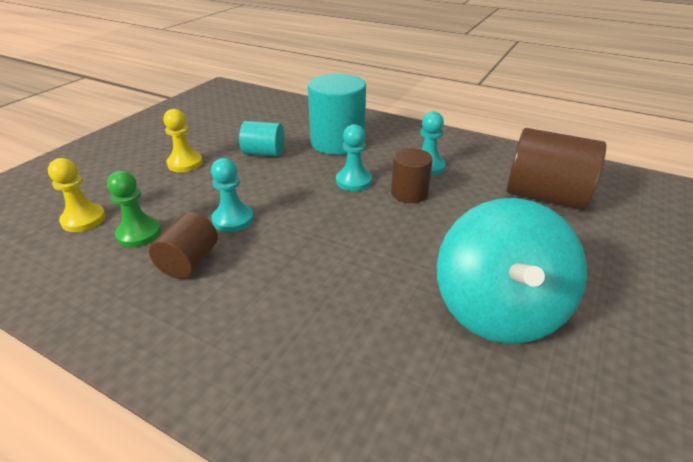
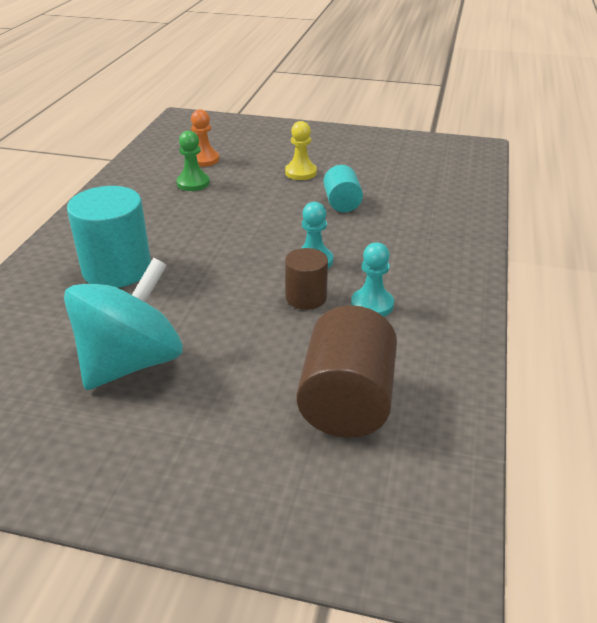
camera: 75 degrees right, 0 degrees up
yellow pawn [48,158,106,232] -> orange pawn [191,109,219,167]
brown cylinder [149,212,218,279] -> none
turquoise pawn [211,158,254,232] -> none
turquoise cylinder [308,74,366,155] -> turquoise cylinder moved to [67,186,151,288]
turquoise spinning top [437,198,587,344] -> turquoise spinning top turned 135 degrees clockwise [64,258,183,390]

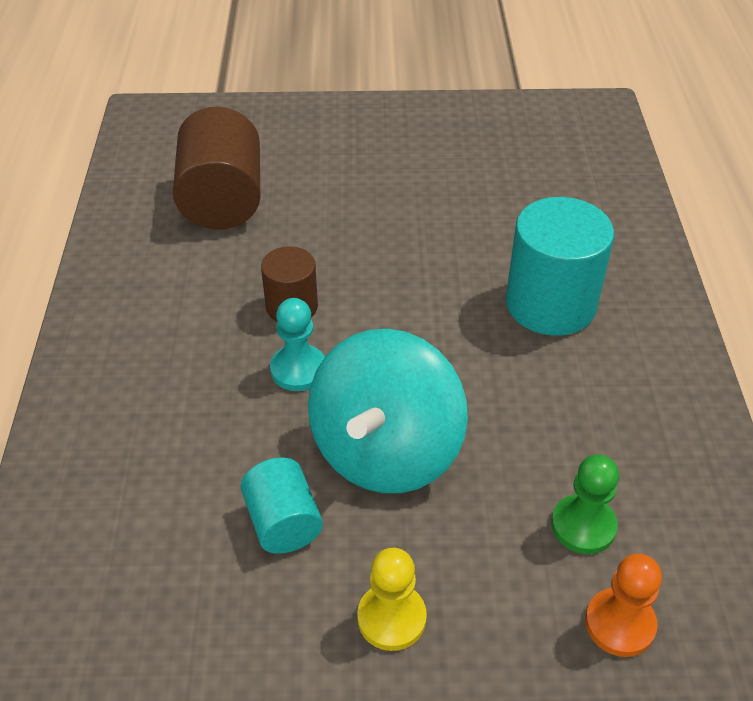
camera: 165 degrees right, 10 degrees up
turquoise spinning top [64,258,183,390] -> turquoise spinning top moved to [308,329,468,493]
turquoise pawn [351,242,394,317] -> none

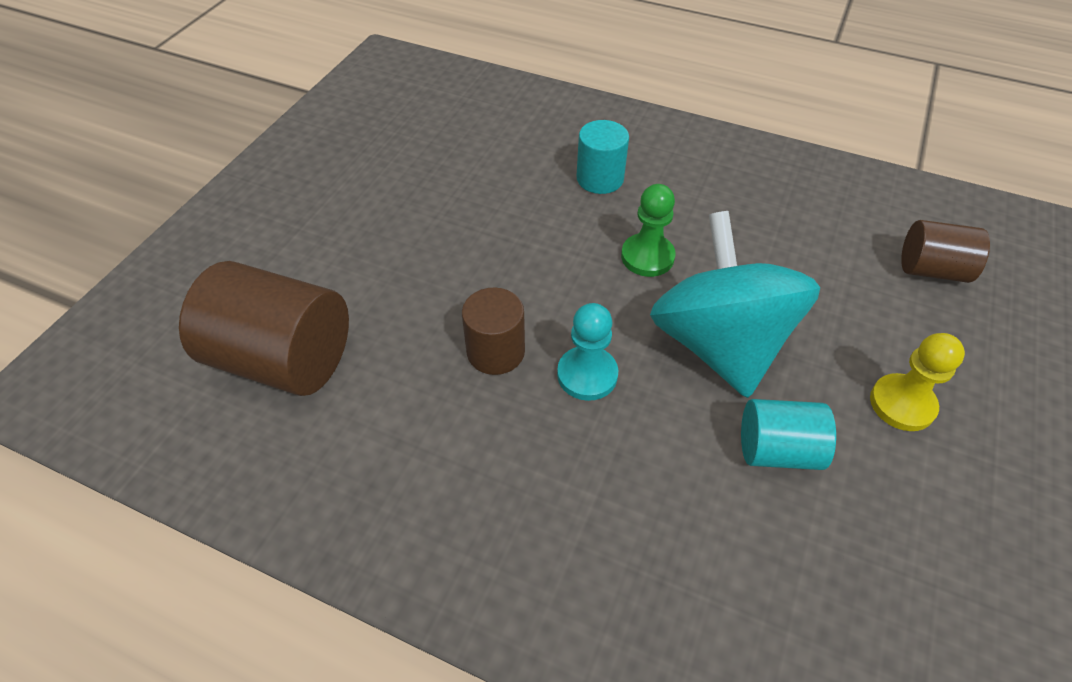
camera: 65 degrees left, 5 degrees up
turquoise spinning top [308,329,468,493] -> turquoise spinning top turned 150 degrees counterclockwise [650,211,821,398]
turquoise cylinder [506,197,614,336] -> turquoise cylinder [576,120,629,194], size x0.57
green pawn [551,455,619,554] -> green pawn moved to [621,184,676,277]
orange pawn [585,553,662,657] -> brown cylinder [901,220,990,283]

